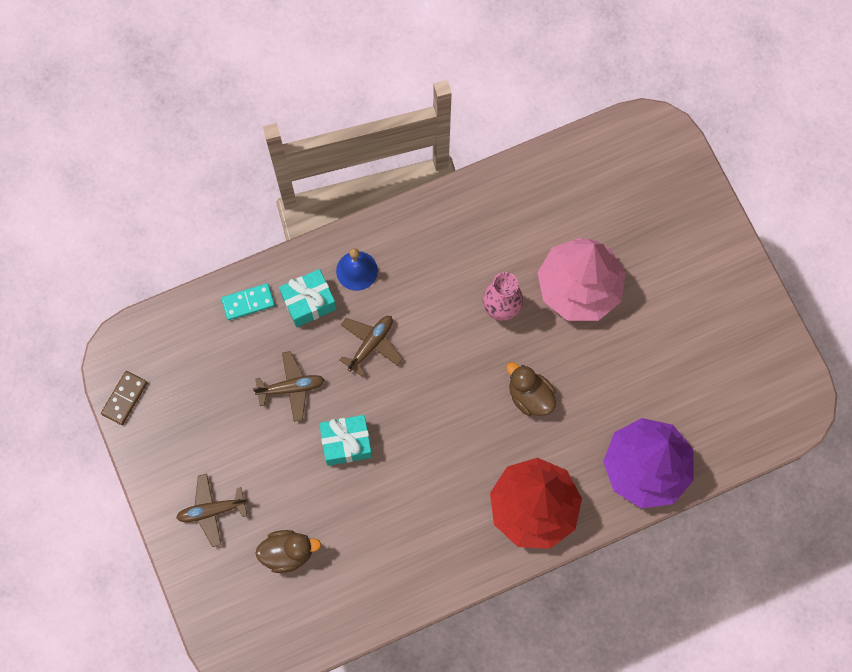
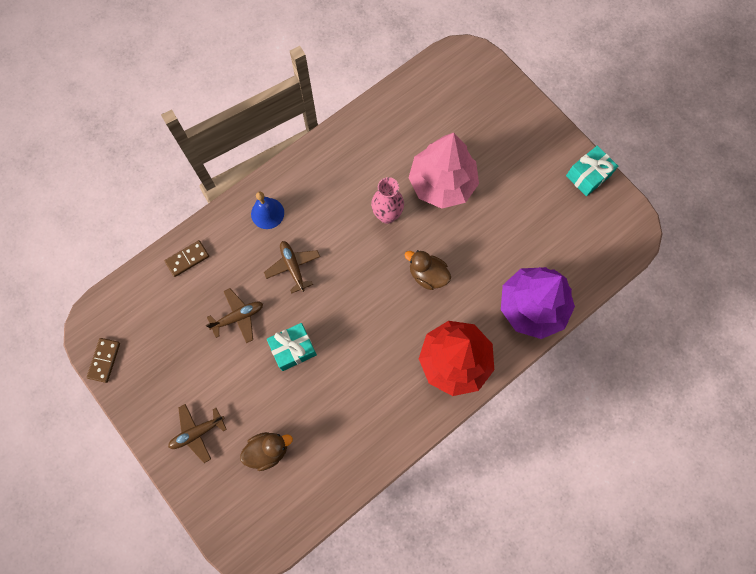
camera: 15 degrees left, 0 degrees up
turquoise domino [221,283,275,320] -> brown domino [165,240,209,277]
turquoise gift [279,269,337,327] -> turquoise gift moved to [566,146,618,196]
brown plane [340,316,403,376] -> brown plane turned 45 degrees counterclockwise [264,241,320,294]

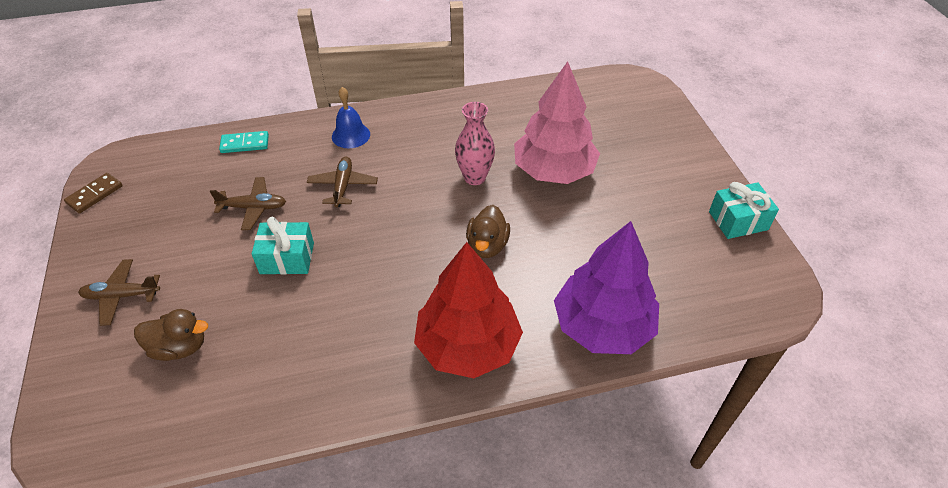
camera: 25 degrees right, 25 degrees down
brown domino [165,240,209,277] -> turquoise domino [219,131,269,153]
brown duck [405,250,451,290] -> brown duck turned 135 degrees counterclockwise [466,205,510,258]

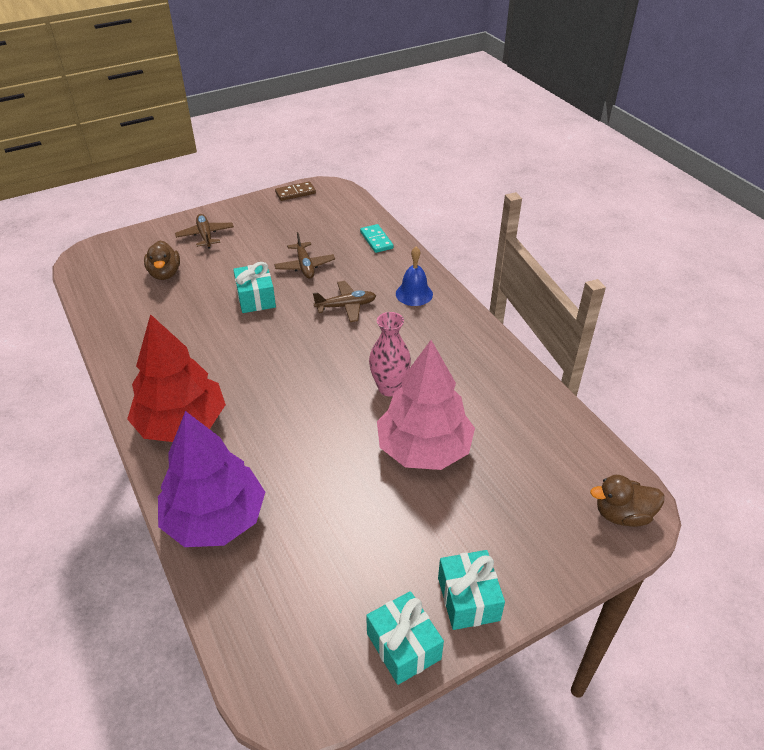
camera: 75 degrees right, 5 degrees down
brown domino [64,173,123,213] -> brown domino turned 45 degrees counterclockwise [275,181,316,201]
brown duck [466,205,510,258] -> brown duck moved to [590,475,664,527]
none -> turquoise gift [438,550,505,630]

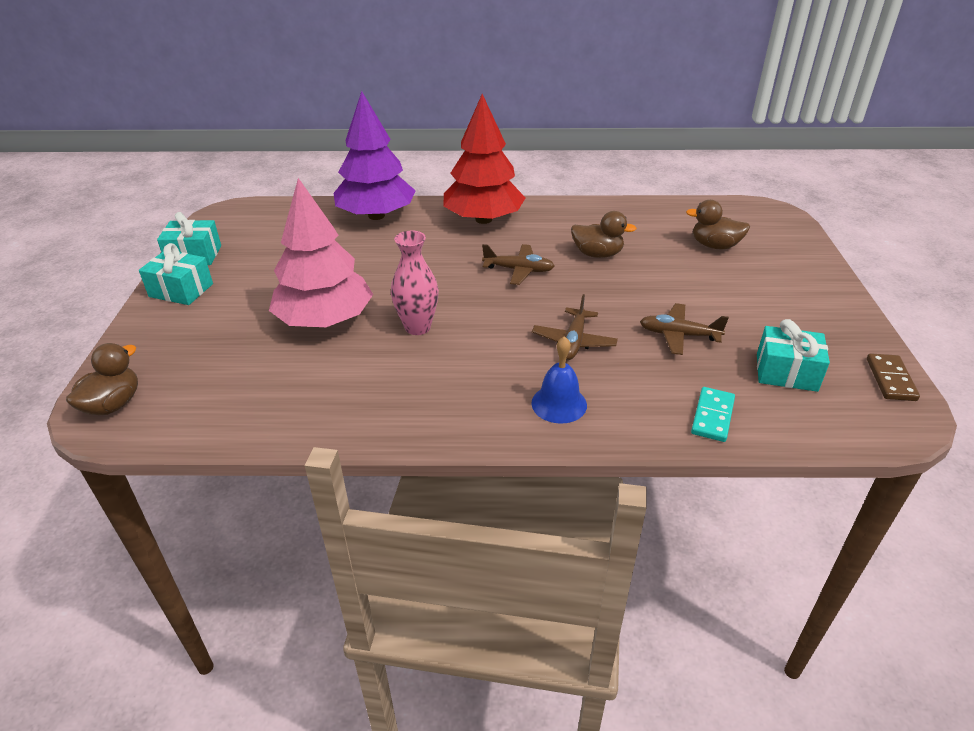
camera: 120 degrees right, 5 degrees down
brown plane [175,214,234,249] -> brown plane moved to [482,244,554,285]
turquoise gift [233,262,276,313] -> turquoise gift moved to [757,319,830,392]
turquoise domino [360,224,394,253] -> turquoise domino turned 75 degrees counterclockwise [691,387,735,442]
none -> brown duck [571,211,637,258]

